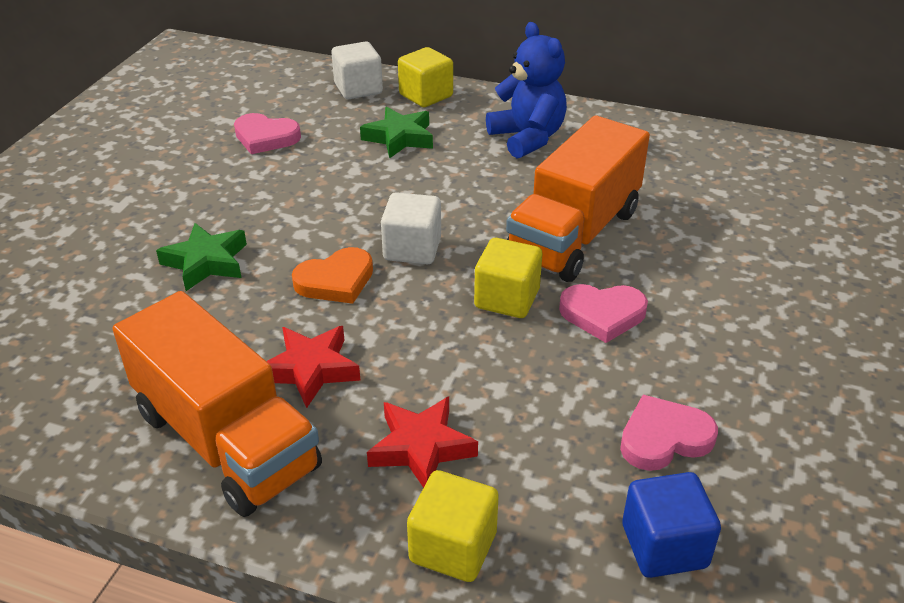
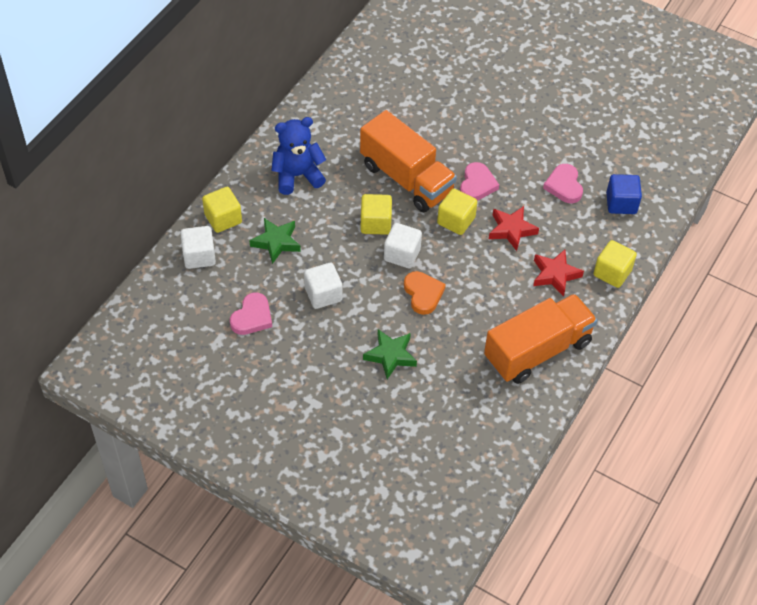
camera: 80 degrees left, 15 degrees up
red star [267,326,360,408] -> red star moved to [489,206,539,251]
none -> white cube [304,263,342,309]
none -> yellow cube [361,194,392,235]

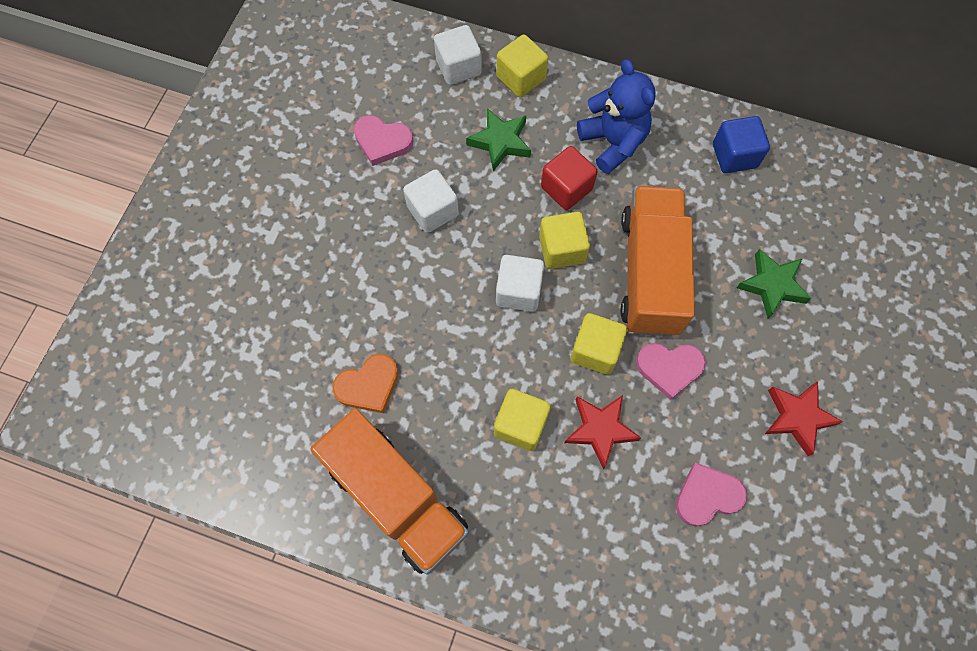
camera: 80 degrees right, 15 degrees up
orange truck [360,110,457,212] -> orange truck turned 150 degrees clockwise [620,186,695,336]
green star [363,329,417,379] -> green star moved to [737,249,812,318]
orange heart [404,271,446,315] -> orange heart moved to [332,354,398,413]
red star [533,250,584,297] -> red star moved to [765,381,843,456]
yellow cube [594,240,637,288] -> yellow cube moved to [494,389,551,451]
blue cube [606,174,642,214] -> blue cube moved to [713,116,770,173]
none -> red cube [541,146,597,210]

